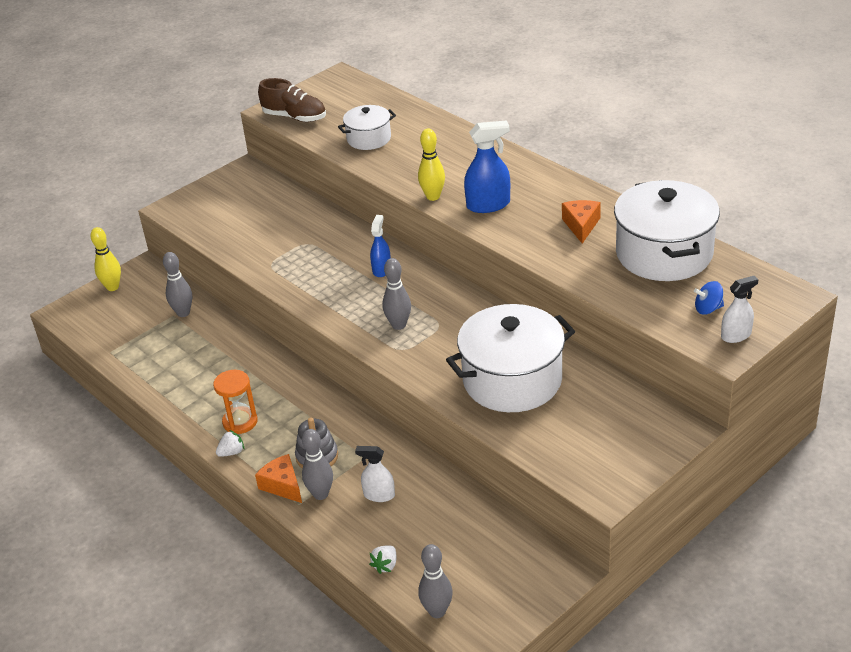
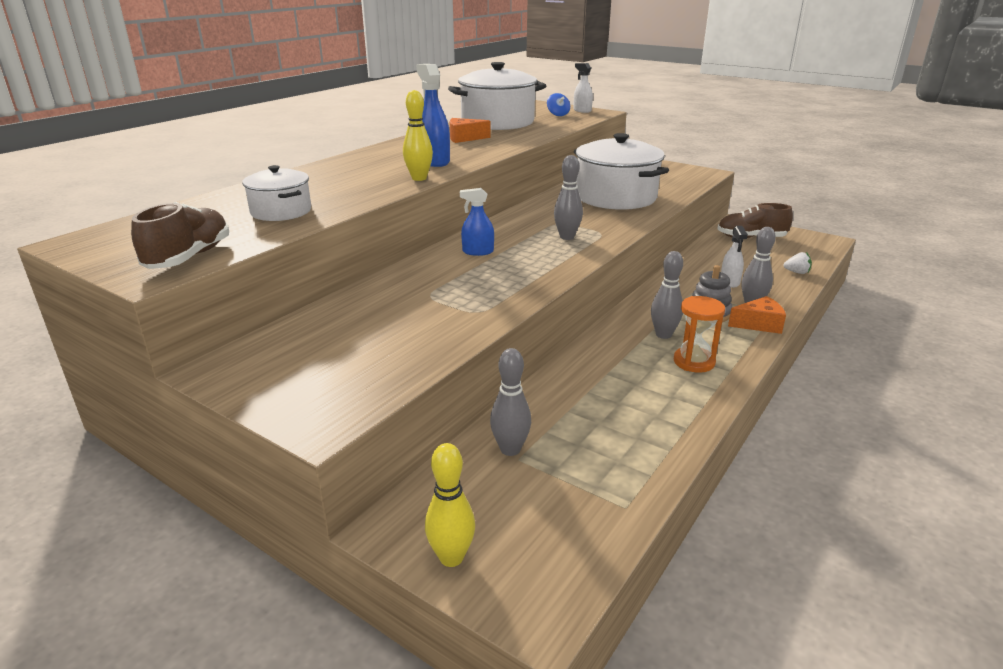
camera: 105 degrees left, 10 degrees down
white strawberry [216,430,244,457] -> none
orange cheese [255,454,302,503] -> orange cheese turned 135 degrees counterclockwise [728,296,786,334]
grey bowling pin [418,544,453,618] -> grey bowling pin moved to [651,251,683,339]
none -> brown shoe [717,203,793,238]

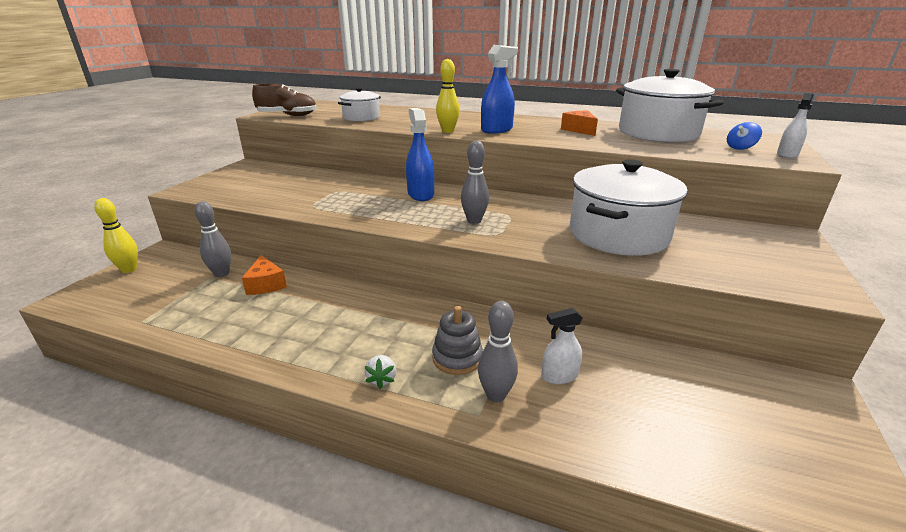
camera: 75 degrees right, 0 degrees up
blue spray bottle [460,188,494,256] -> blue spray bottle [406,108,434,201], size x1.56
grey bowling pin [651,251,683,339] -> none
orange hourglass [674,296,725,373] -> none
brown shoe [717,203,793,238] -> none
orange cheese [728,296,786,334] -> orange cheese moved to [242,255,287,295]
white strawberry [783,252,812,274] -> white strawberry moved to [365,355,396,389]

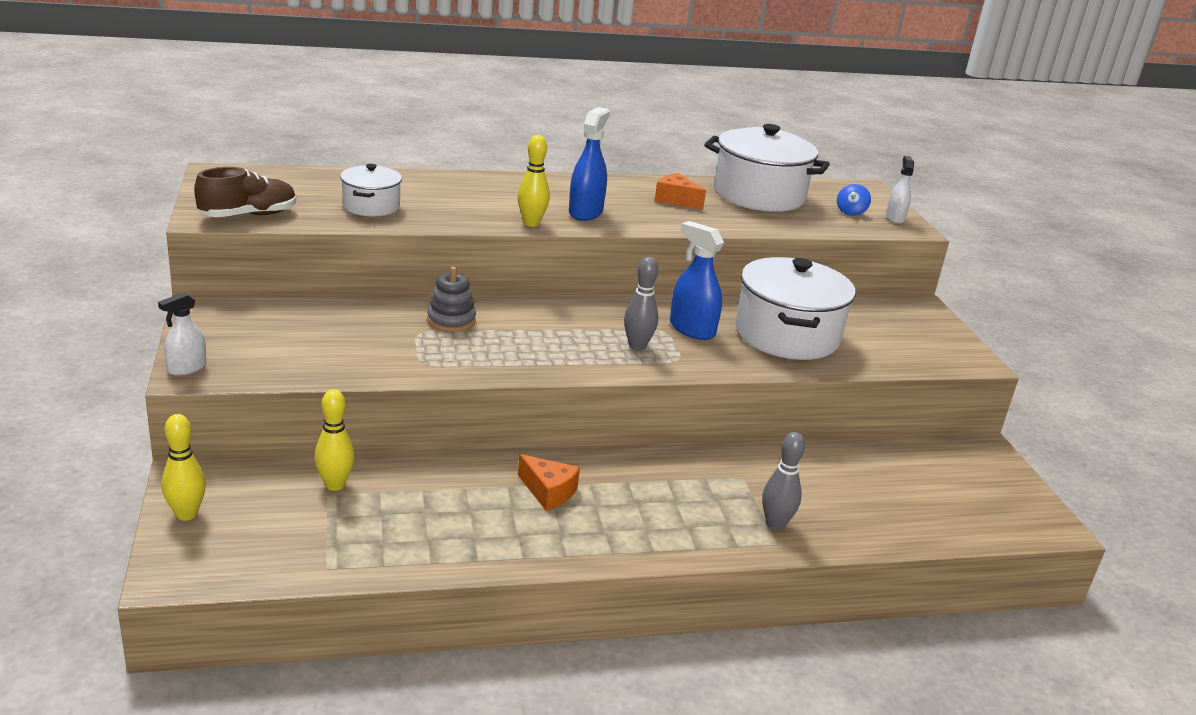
camera: 35 degrees left, 0 degrees up
grey bowling pin [195,201,231,277] -> yellow bowling pin [314,389,355,491]
orange cheese [242,255,287,295] -> orange cheese moved to [518,454,580,511]
white strawberry [365,355,396,389] -> none
blue spray bottle [406,108,434,201] -> blue spray bottle moved to [670,221,724,340]
grey stacking toy [432,306,483,375] -> grey stacking toy moved to [427,266,476,332]
white spray bottle [541,308,583,384] -> white spray bottle moved to [158,292,206,376]

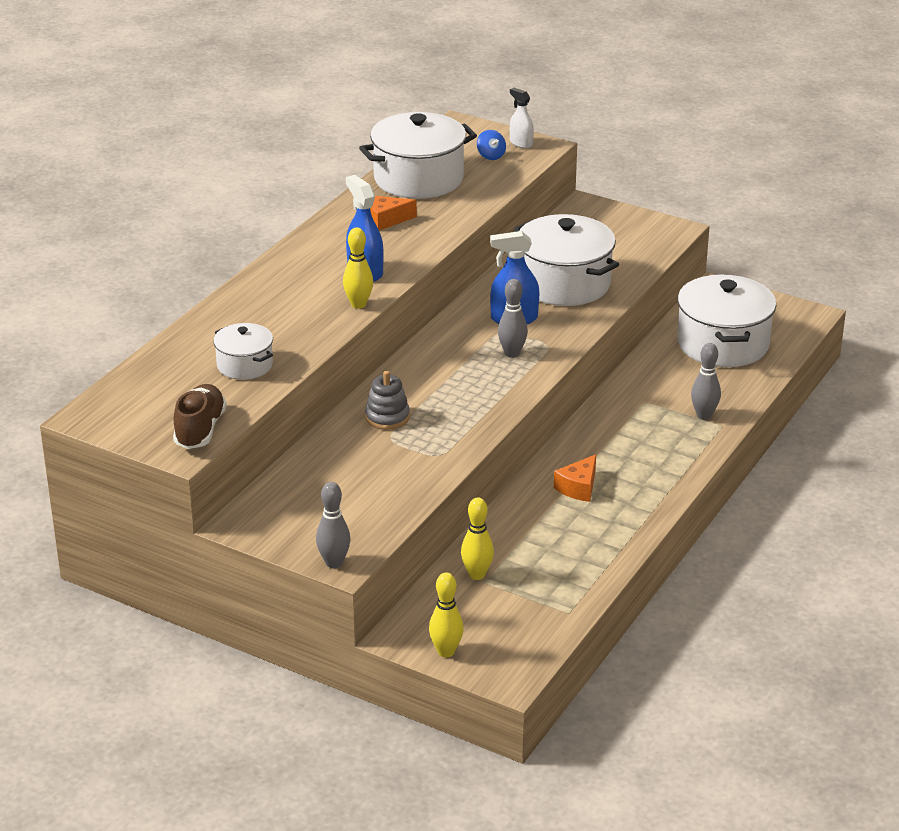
camera: 45 degrees left, 5 degrees up
white spray bottle [158,292,206,376] -> grey bowling pin [316,482,351,568]
orange cheese [518,454,580,511] -> orange cheese turned 135 degrees clockwise [554,454,596,502]
none -> white pot [677,275,776,367]

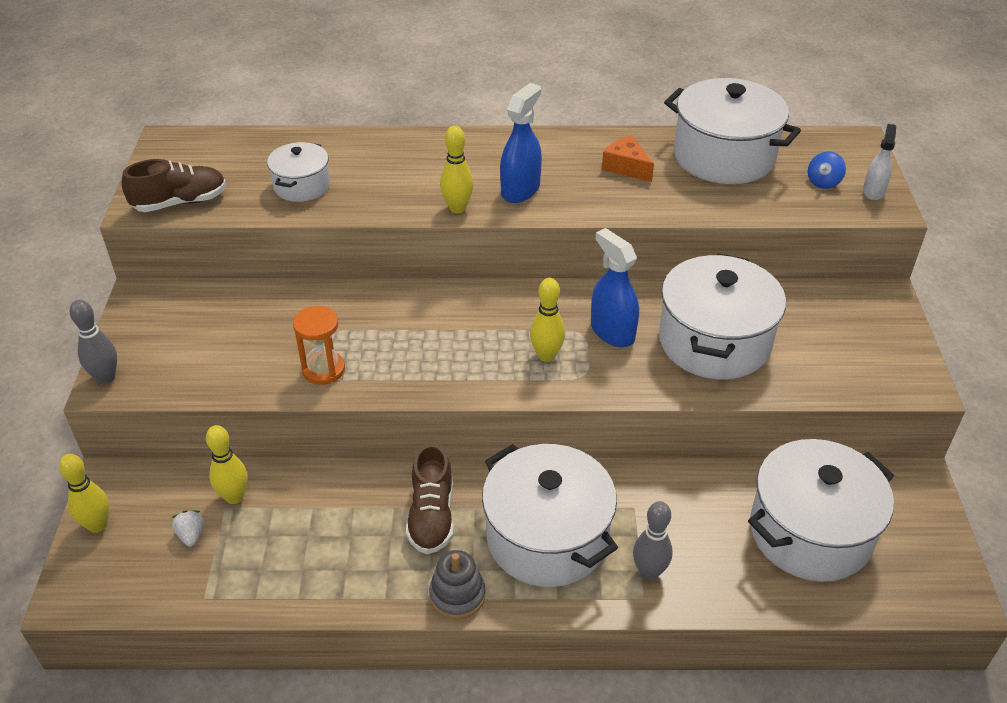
camera: 60 degrees right, 10 degrees up
grey stacking toy [365,371,410,430] -> grey stacking toy moved to [429,550,485,619]
grey bowling pin [498,279,528,358] -> yellow bowling pin [530,278,565,362]
orange cheese [554,454,596,502] -> brown shoe [406,443,454,554]
none -> white strawberry [171,510,204,547]
none -> orange hourglass [293,306,345,385]
none -> white pot [482,444,618,587]

